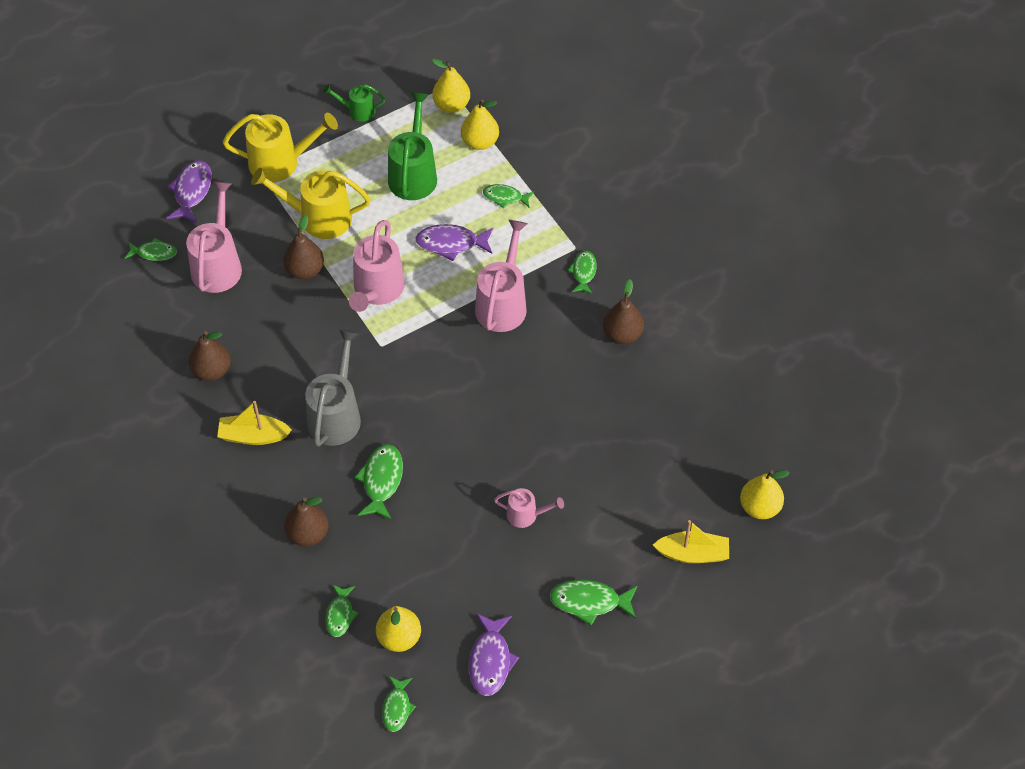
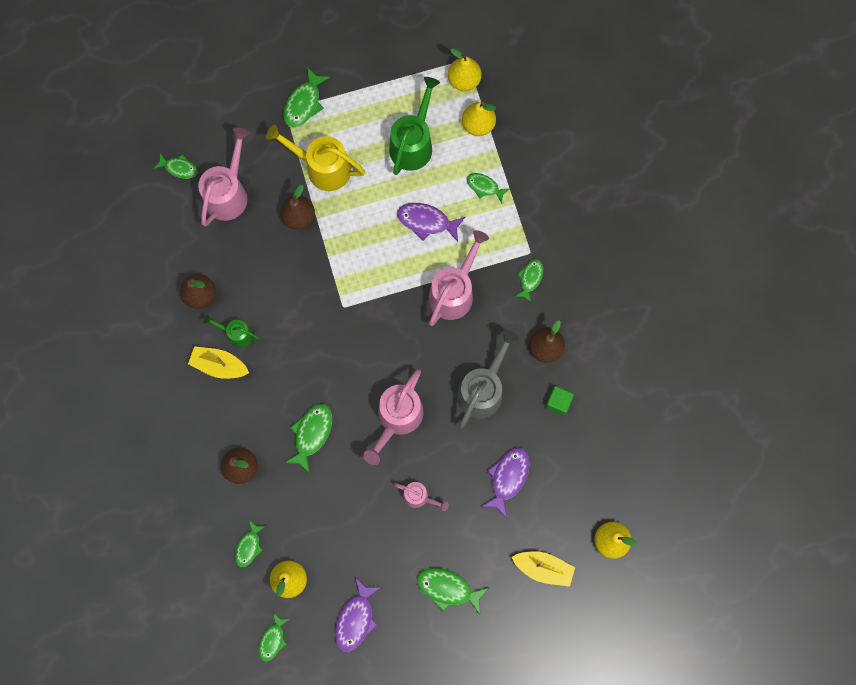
camera: 15 degrees right, 20 degrees up
purple fish [166,160,212,223] -> purple fish moved to [481,448,530,518]
yellow watering can [223,113,338,183] -> green fish [283,67,331,128]
grey watering can [305,329,361,447] -> grey watering can moved to [457,330,519,428]
green watering can [323,84,385,122] -> green watering can moved to [204,315,259,347]
pink watering can [349,220,405,312] -> pink watering can moved to [363,369,424,465]
none -> green cube [545,386,574,416]

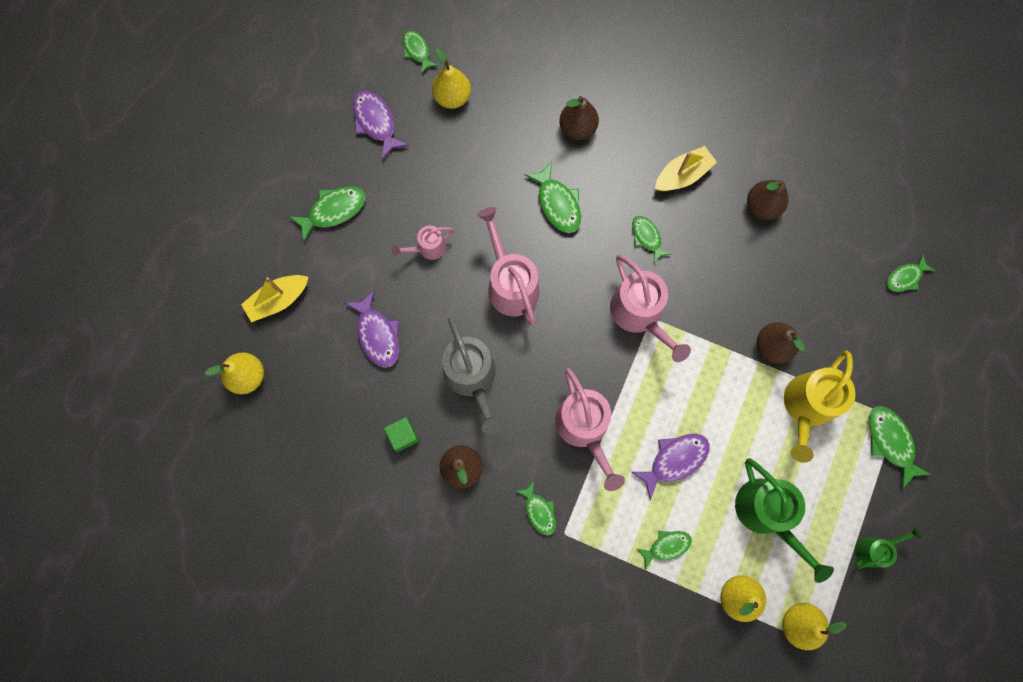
camera: 130 degrees right, 0 degrees up
pink watering can [198,127,250,226] -> pink watering can moved to [610,255,691,362]
green watering can [204,315,259,347] -> green watering can moved to [855,527,922,569]
green fish [235,520,266,567] -> green fish moved to [632,216,671,263]
yellow watering can [266,125,365,191] -> yellow watering can turned 150 degrees clockwise [784,350,856,463]

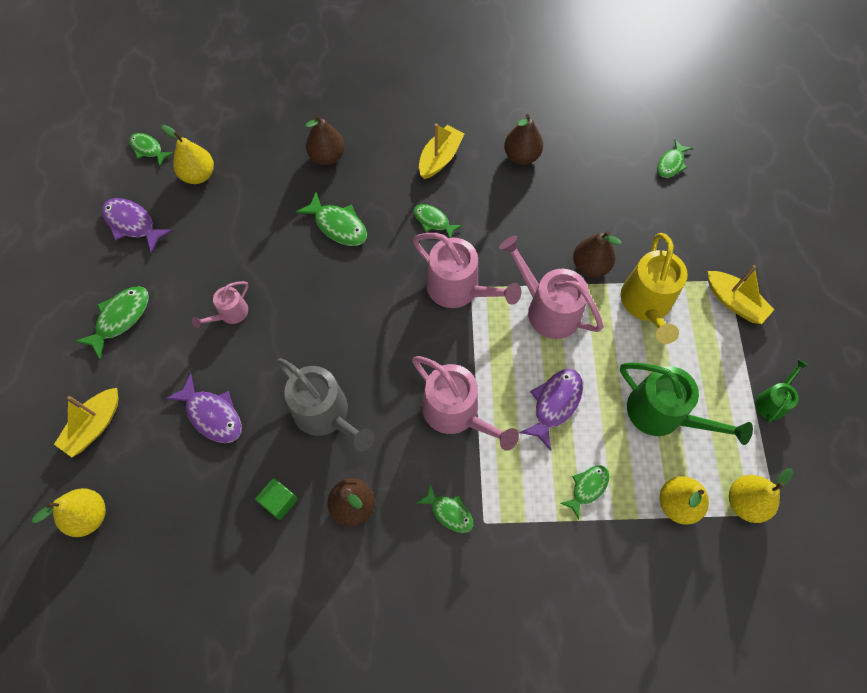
camera: 25 degrees left, 10 degrees down
pink watering can [477,207,540,326] -> pink watering can moved to [499,236,603,339]
green fish [869,406,931,489] -> yellow boat [708,265,775,324]

